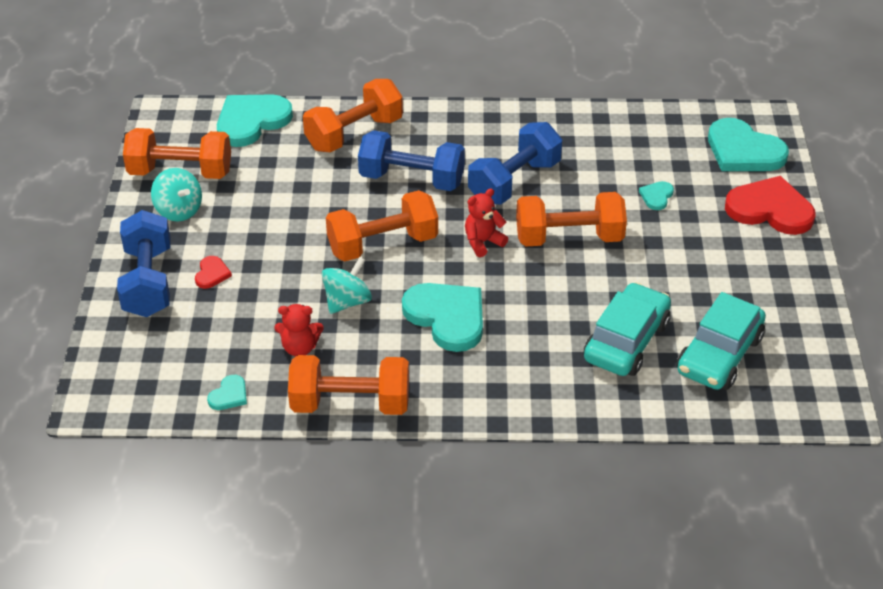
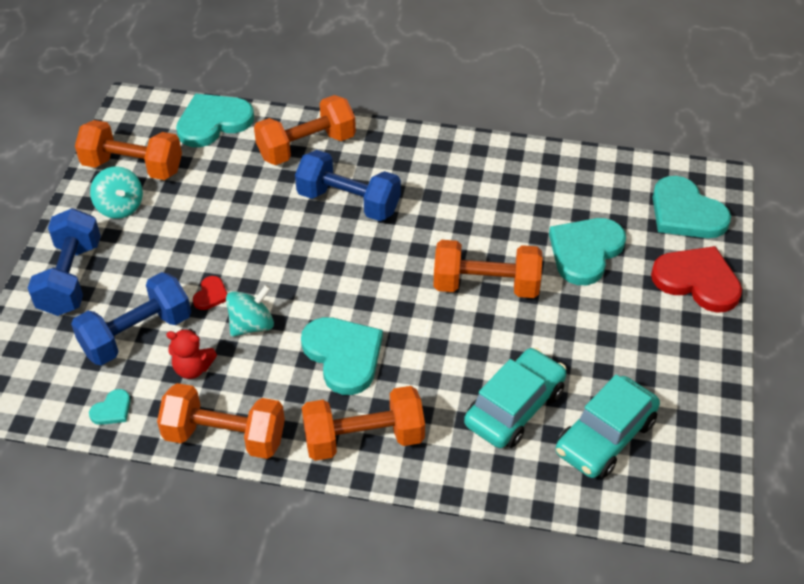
camera: 10 degrees right, 5 degrees up
red heart [195,256,232,289] -> red heart moved to [193,276,228,310]
orange dumbbell [326,190,438,262] -> orange dumbbell moved to [302,386,425,461]
red teddy bear [465,188,508,257] -> none
blue dumbbell [468,122,562,204] -> blue dumbbell moved to [71,272,191,365]
turquoise heart [639,181,674,210] -> turquoise heart [549,218,626,285], size x2.20

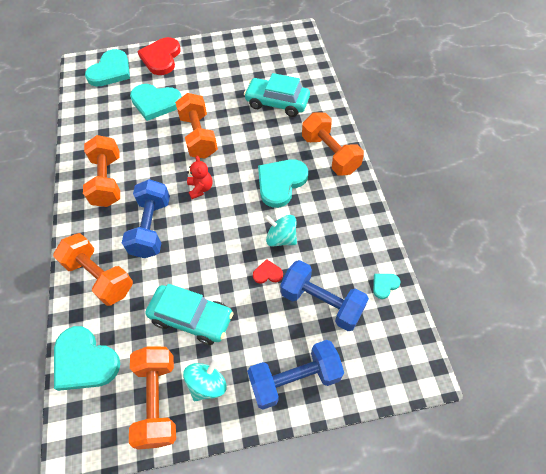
camera: 110 degrees left, 10 degrees up
turquoise heart [89,389,130,425] -> turquoise heart turned 60 degrees counterclockwise [373,274,400,299]
orange dumbbell [157,383,285,459] -> orange dumbbell moved to [83,135,120,207]
red teddy bear [166,329,217,379] -> red teddy bear moved to [187,156,212,199]
turquoise car [556,374,660,478] -> turquoise car moved to [145,284,234,345]

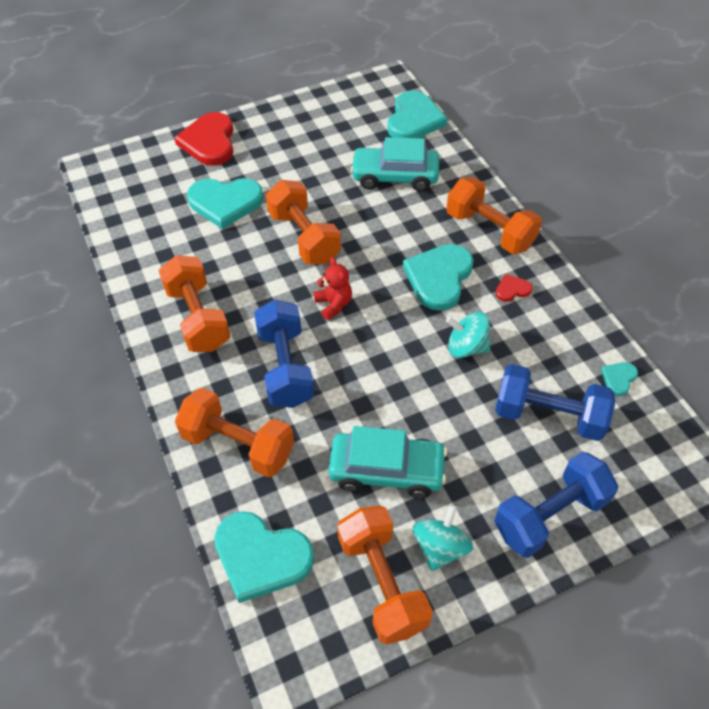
camera: 15 degrees left, 5 degrees down
turquoise heart [85,49,130,87] -> turquoise heart moved to [388,91,447,138]
red heart [253,259,283,283] -> red heart moved to [495,274,533,302]

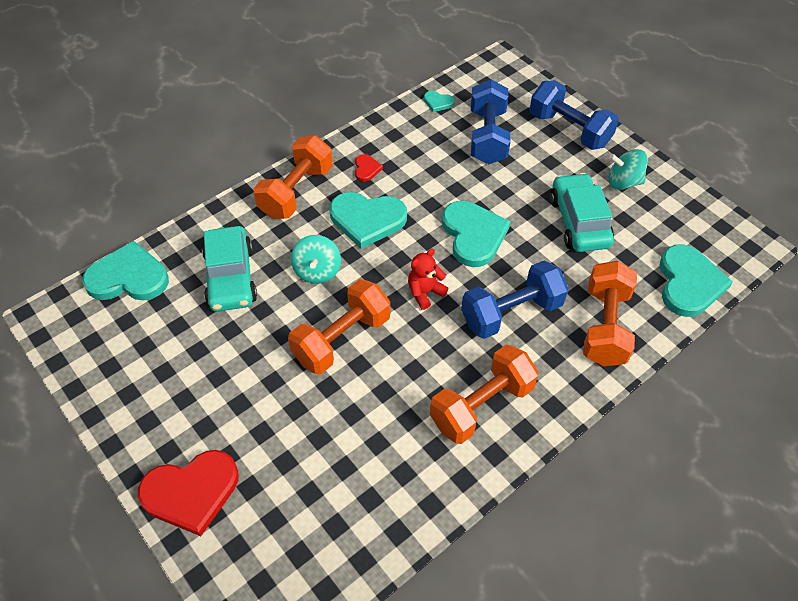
camera: 105 degrees left, 0 degrees up
turquoise heart [187,178,263,229] -> turquoise heart moved to [442,201,511,267]
orange dumbbell [337,506,433,645] -> none
turquoise spinning top [446,312,490,358] -> turquoise spinning top moved to [291,235,341,284]
red heart [495,274,533,302] -> red heart turned 150 degrees counterclockwise [355,154,383,182]

